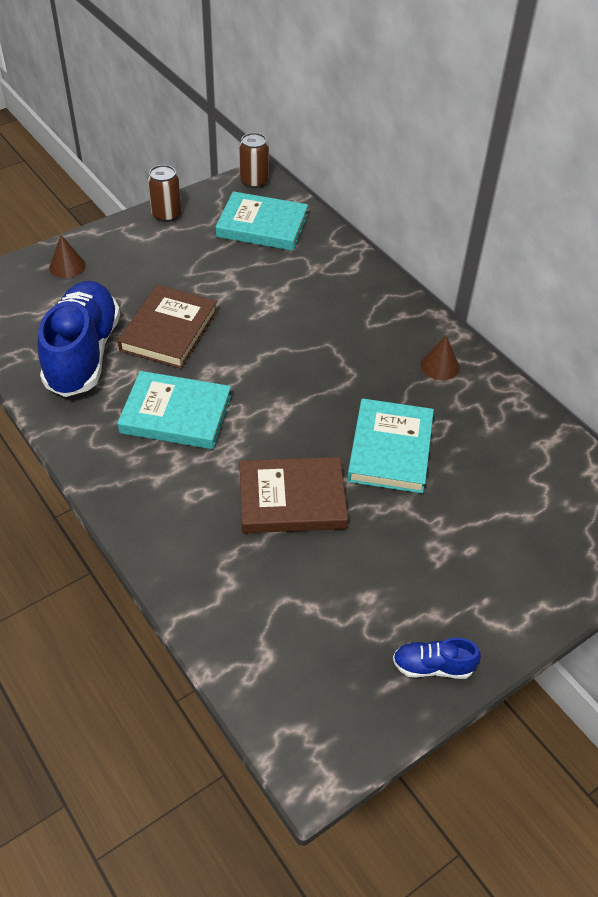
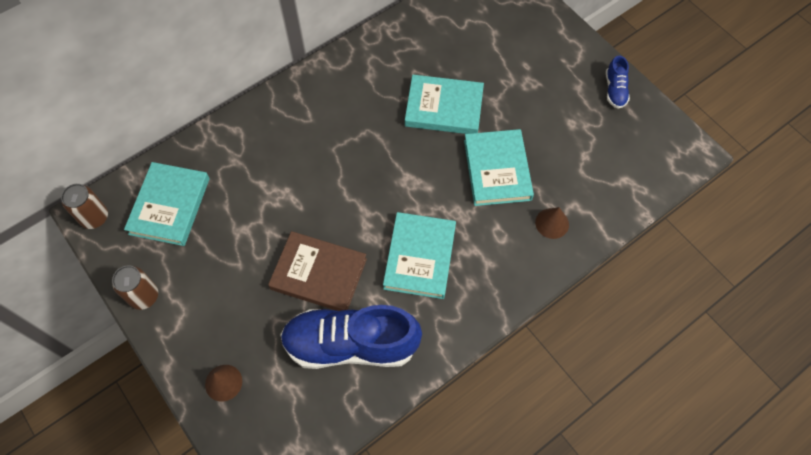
camera: 90 degrees left, 15 degrees up
brown book [239,457,348,533] -> turquoise book [464,129,534,206]
brown cone [420,335,460,380] -> brown cone moved to [535,207,569,239]

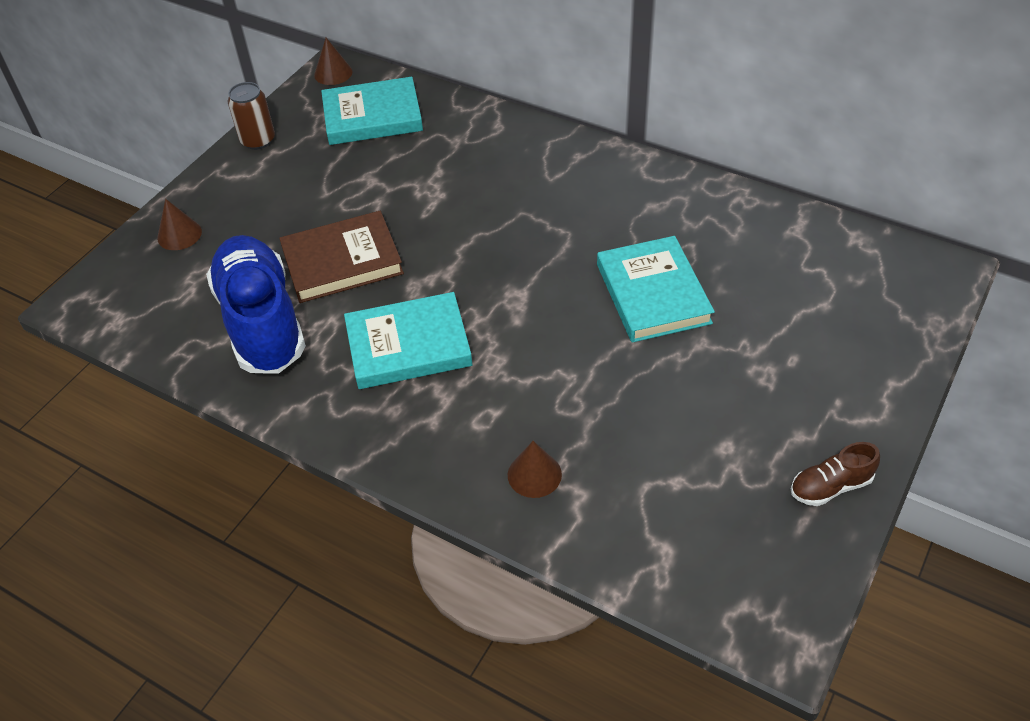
camera: 70 degrees right, 15 degrees down
brown can [61,184,108,229] -> brown cone [314,38,352,85]
brown book [268,231,367,311] -> brown book turned 75 degrees clockwise [279,211,404,303]
turquoise book [464,129,534,206] -> none
blue shoe [606,55,630,109] -> brown shoe [791,442,880,506]

